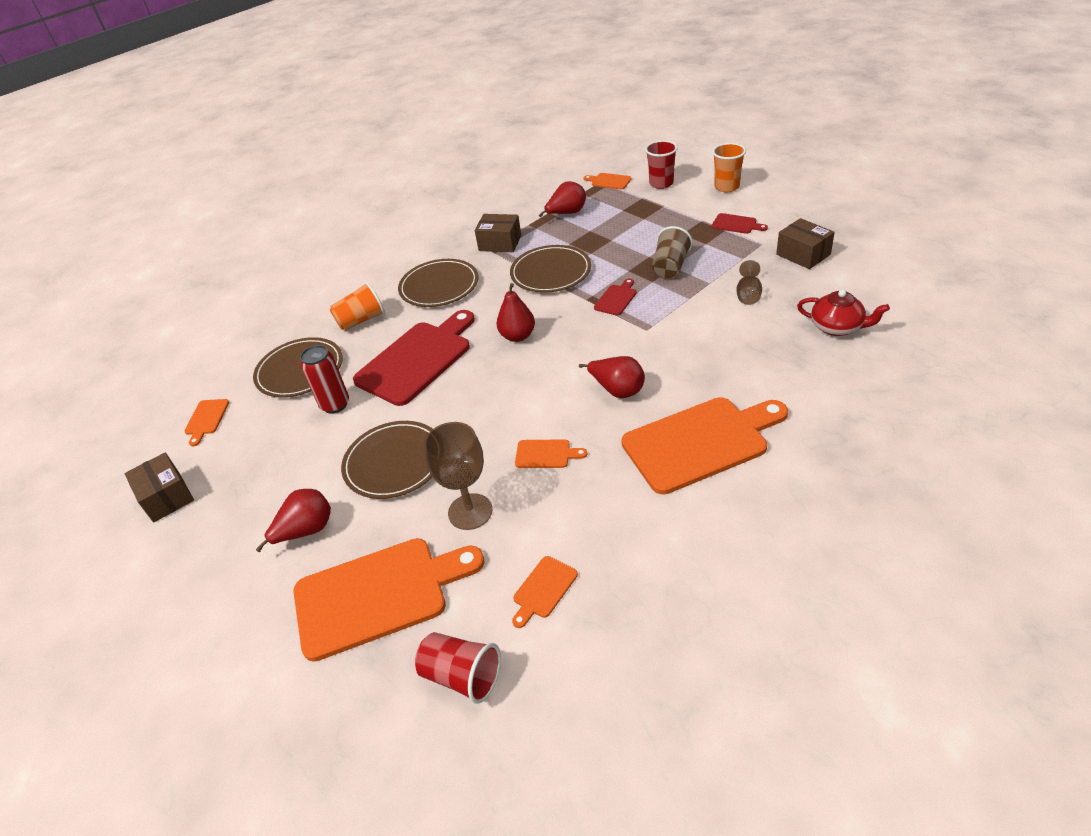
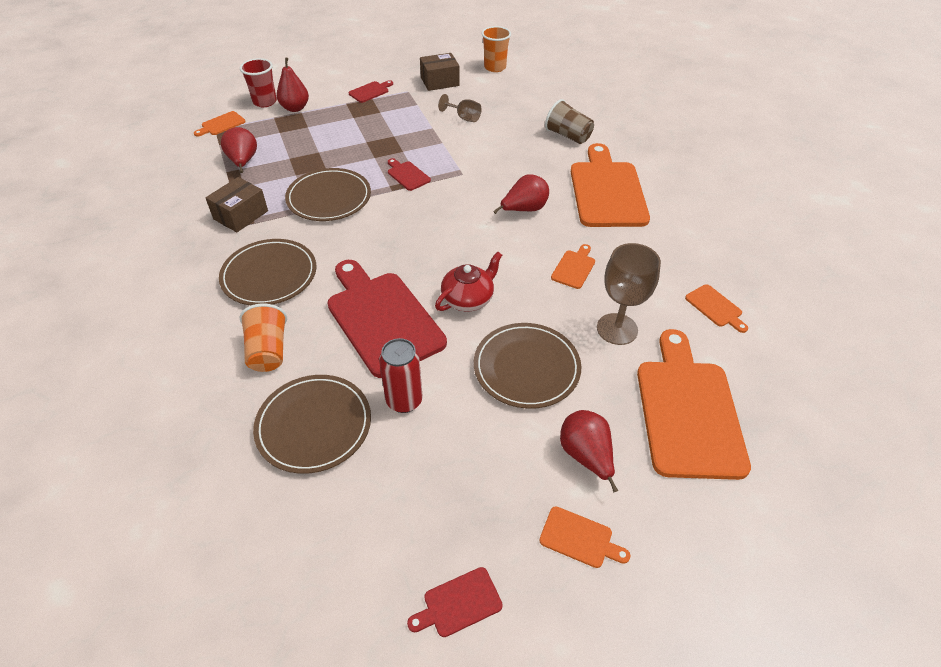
camera: 75 degrees left, 5 degrees up
brown box [124,453,194,522] -> red cutting board [407,567,503,637]
orange cutting board [185,399,229,446] -> orange cutting board moved to [539,506,630,568]
red cup [415,632,501,704] -> none
red pear [497,283,535,342] -> red pear moved to [277,57,309,112]
brown cup [652,226,693,279] -> brown cup moved to [545,99,594,144]
orange cup [712,143,746,192] -> orange cup moved to [481,26,511,72]
red teapot [797,290,890,336] -> red teapot moved to [435,252,502,312]

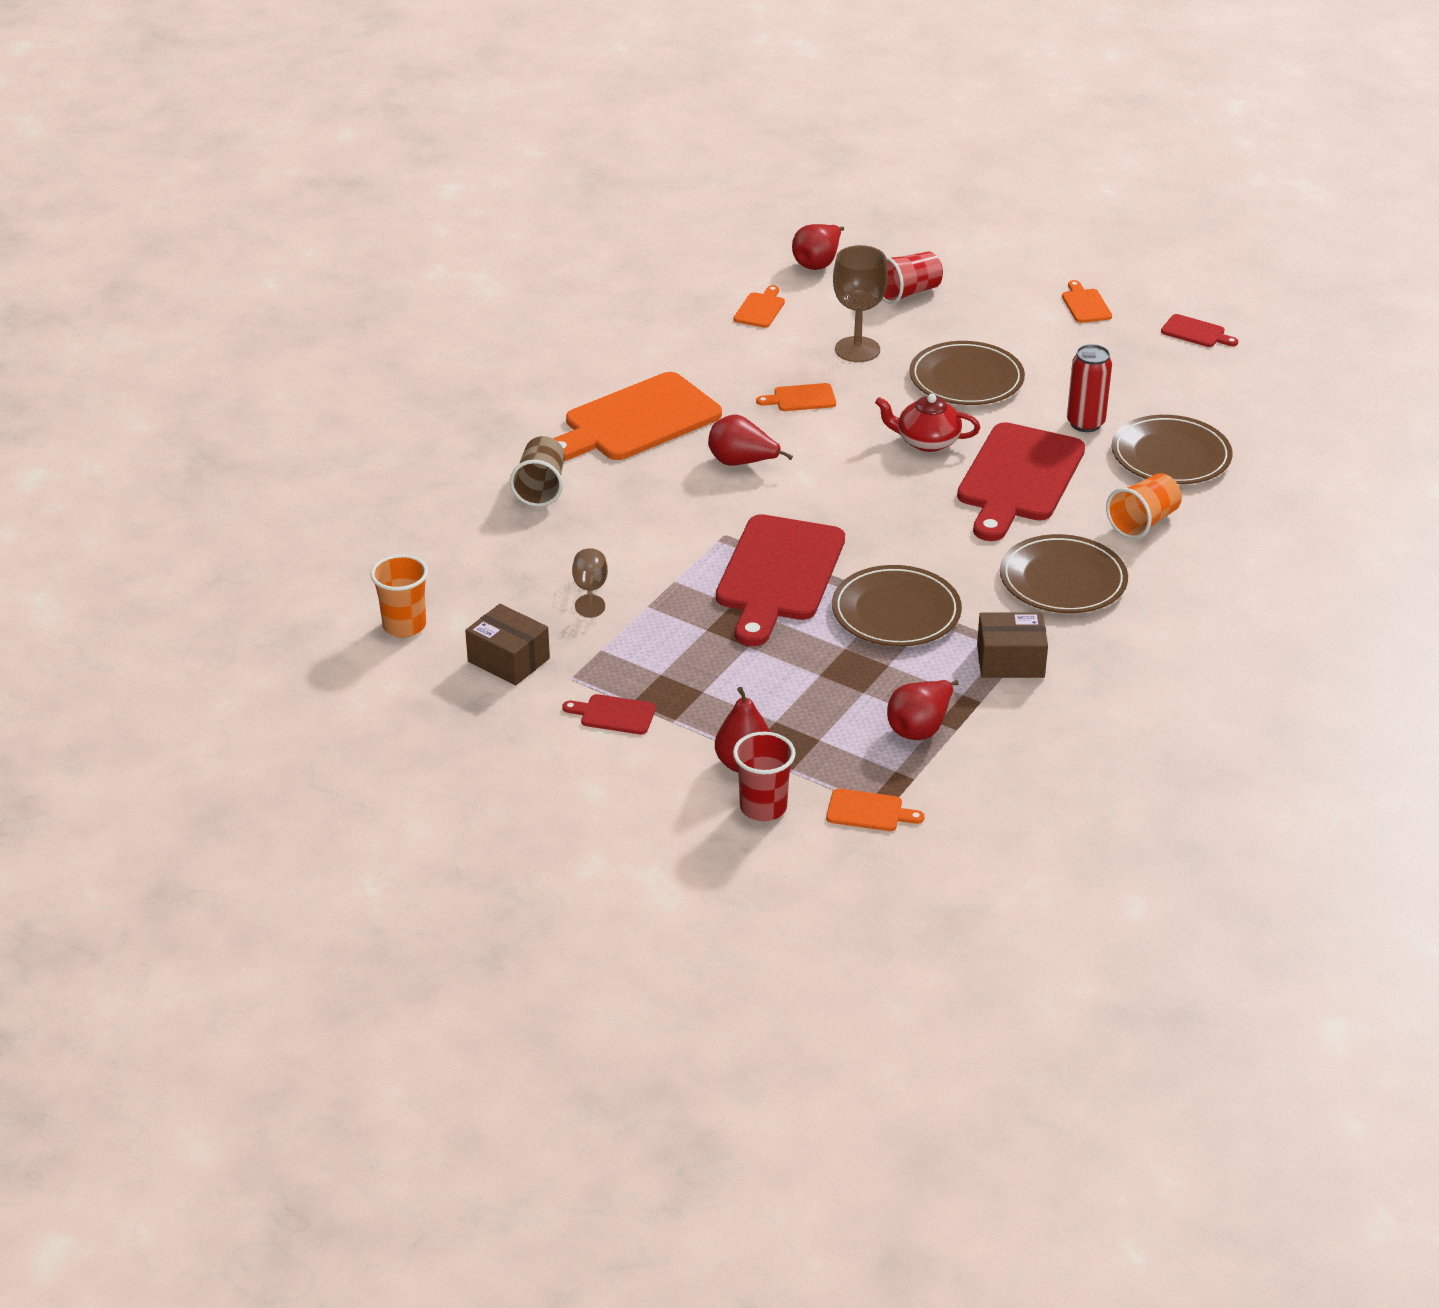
camera: 125 degrees left, 10 degrees down
red cutting board [388,158,431,191] -> red cutting board [716,514,845,646], size x2.34
red pear [560,410,618,493] -> red pear moved to [792,224,844,270]
orange cutting board [637,329,751,480] -> red cup [883,252,943,304]

